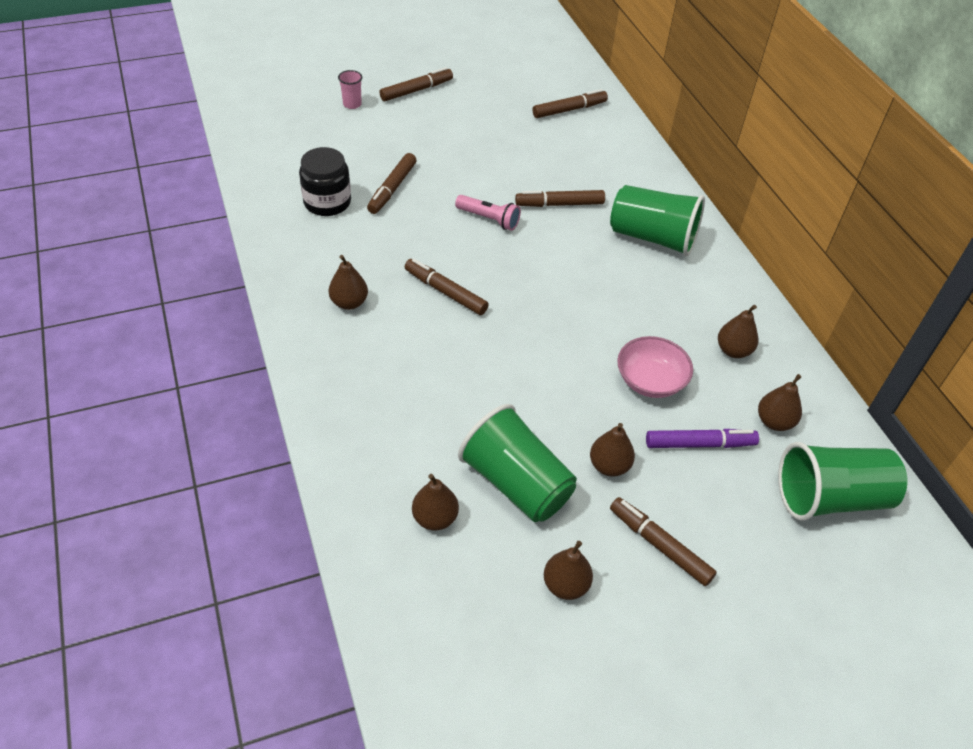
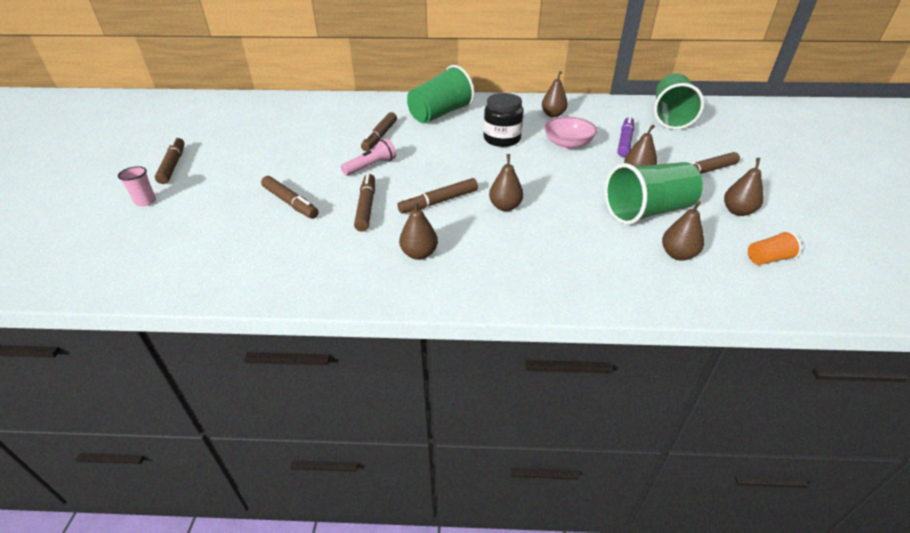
camera: 65 degrees left, 10 degrees down
black jar [299,147,351,216] -> black jar moved to [484,93,524,147]
brown marker [533,89,608,118] -> brown marker moved to [354,173,375,232]
brown pear [758,374,802,431] -> brown pear moved to [489,154,523,211]
none -> orange cup [748,231,801,265]

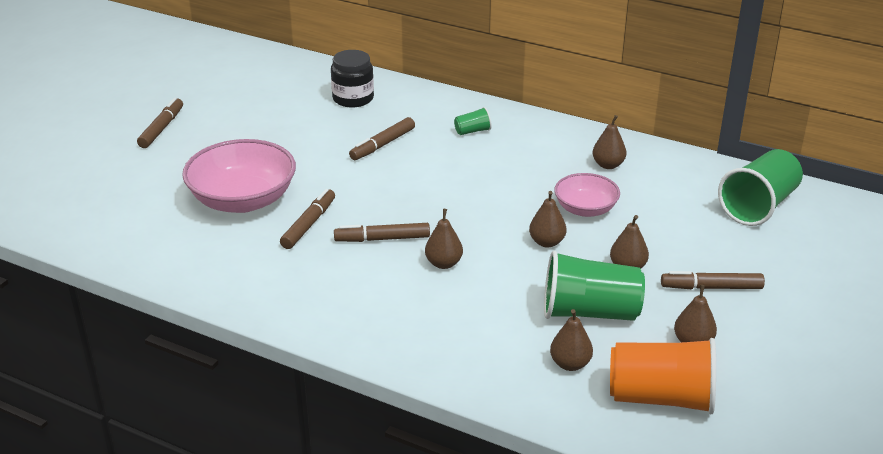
camera: 25 degrees right, 5 degrees down
pink cup [118,166,156,207] -> none
brown marker [261,176,319,219] -> pink bowl [182,139,296,213]
pink flashlight [341,138,396,176] -> none
brown pear [399,200,438,260] -> brown pear moved to [529,191,566,248]
green cup [407,65,474,124] -> green cup [454,107,492,135], size x0.45
black jar [484,93,524,147] -> black jar moved to [331,50,374,108]
purple marker [618,116,634,157] -> none
orange cup [748,231,801,265] -> orange cup [610,338,716,414], size x2.24

